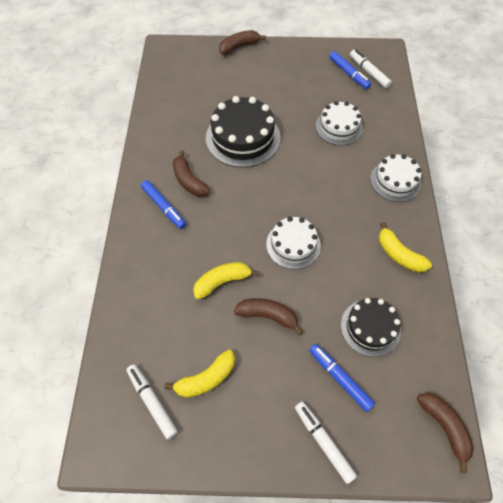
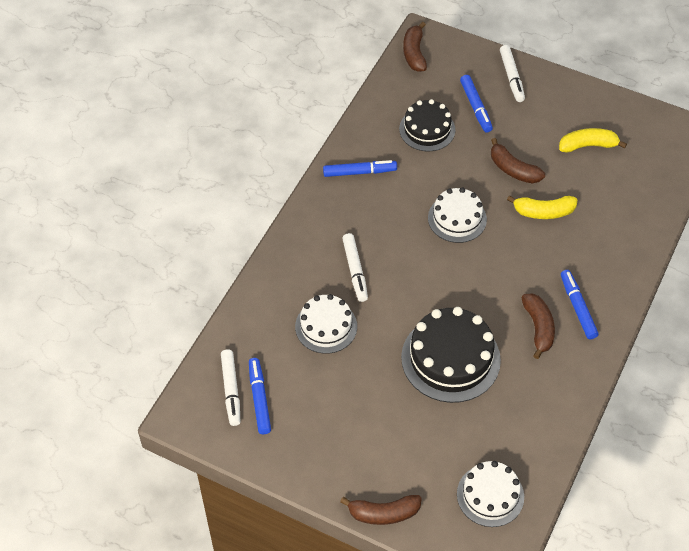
camera: 155 degrees left, 5 degrees down
white marker [126,364,178,440] -> white marker moved to [342,233,368,302]
white cake [370,154,421,202] -> white cake moved to [457,461,524,527]
yellow banana [379,222,432,273] -> blue marker [323,160,397,177]

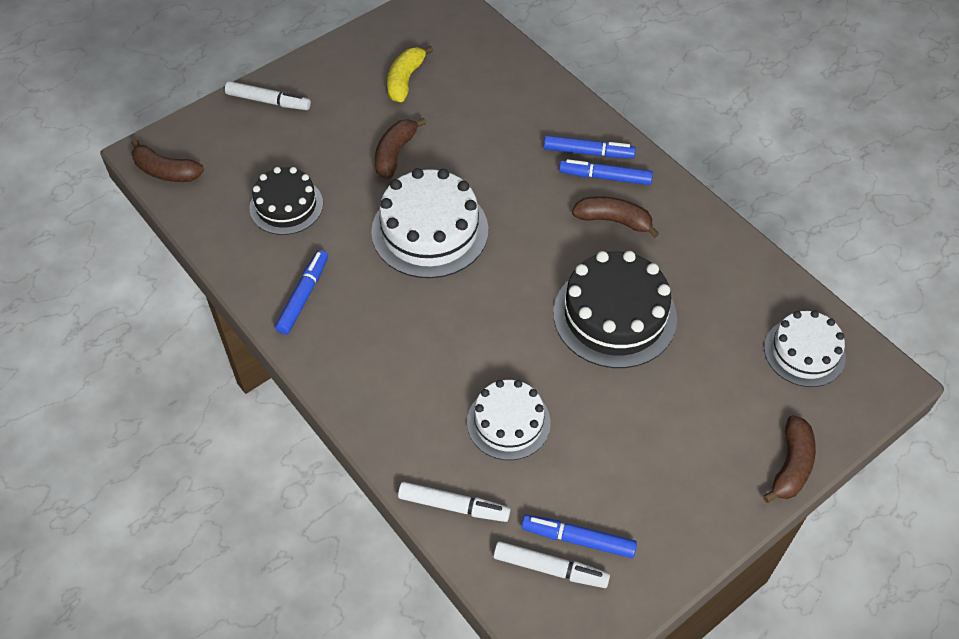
camera: 65 degrees left, 0 degrees up
white marker [342,233,368,302] -> white marker moved to [398,482,510,522]
white cake [428,187,487,243] -> white cake [371,168,488,278], size x1.57
blue marker [460,75,493,133] -> blue marker moved to [544,135,636,159]
brown banana [491,138,545,184] -> brown banana turned 135 degrees clockwise [375,118,426,179]
yellow banana [507,195,577,219] -> none

